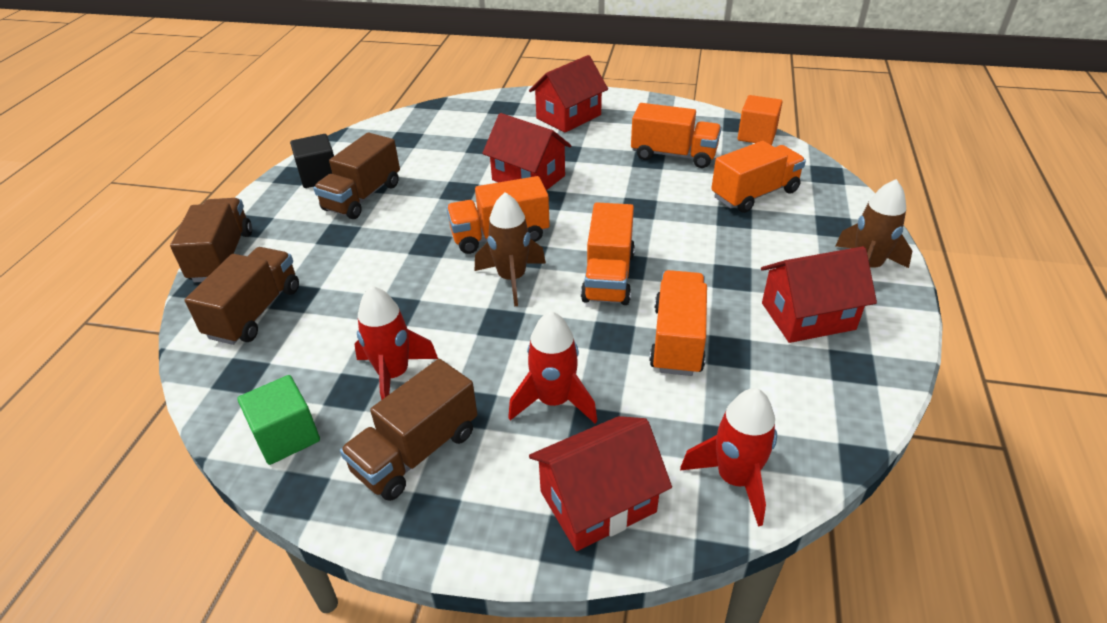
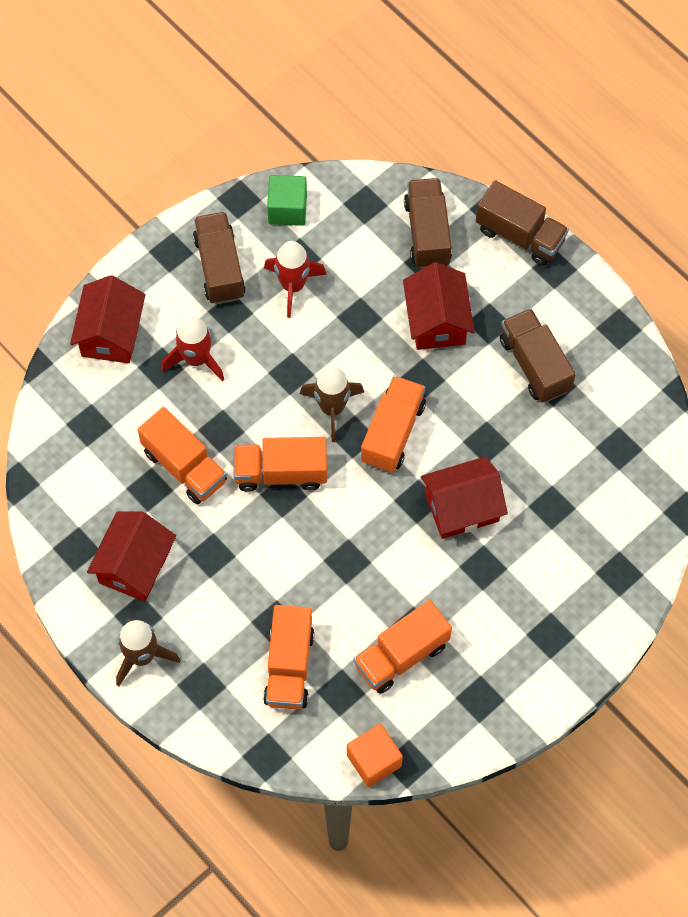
camera: 125 degrees right, 25 degrees up
brown truck [185,247,299,345] -> brown truck turned 150 degrees counterclockwise [404,178,452,269]
black cube [290,134,334,188] -> none
red house [529,55,608,132] -> red house moved to [403,262,475,350]
orange truck [581,202,635,305] -> orange truck turned 45 degrees counterclockwise [234,437,327,492]
red rocket [680,388,777,526] -> none

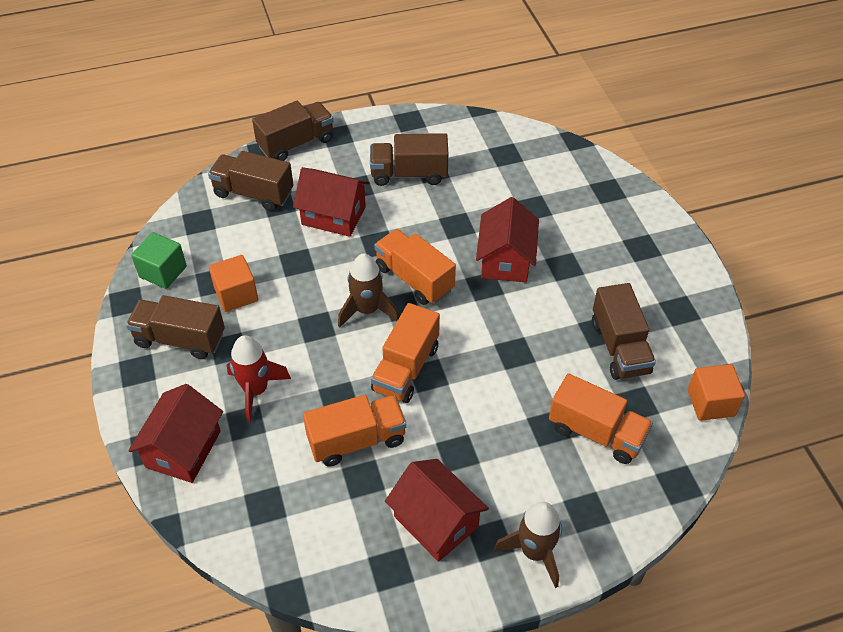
camera: 65 degrees left, 15 degrees down
red house [70,275,145,364] -> red house turned 75 degrees clockwise [128,384,223,483]
red rocket [264,241,327,318] -> orange cube [209,255,258,312]
orange truck [353,600,452,694] -> brown truck [592,283,656,380]

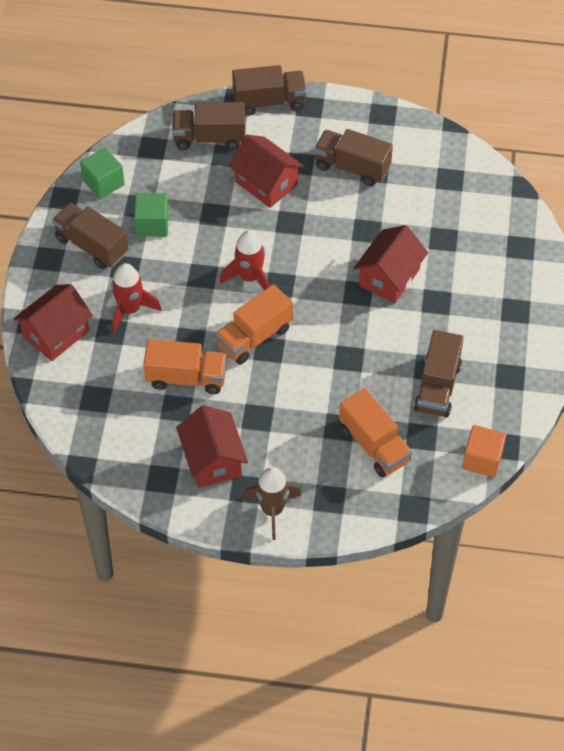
camera: 25 degrees right, 5 degrees up
brown truck [208,151,293,211] -> brown truck turned 45 degrees counterclockwise [172,102,245,150]
orange cube [209,255,258,312] -> green cube [134,193,169,237]
brown rocket [338,253,399,328] -> red rocket [220,231,270,290]
orange truck [374,229,456,305] -> none

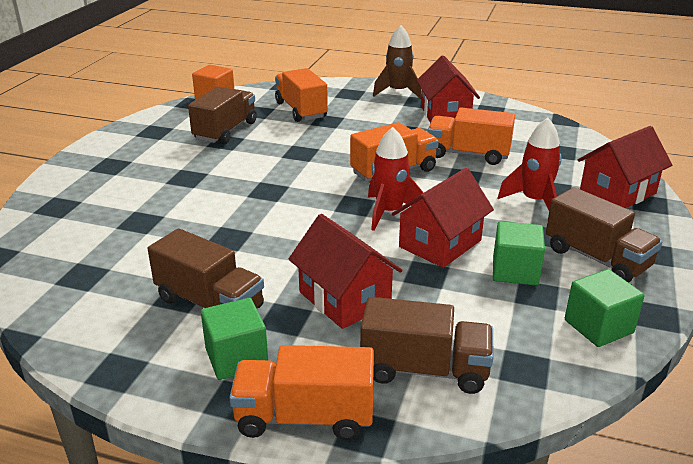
camera: 170 degrees left, 25 degrees down
brown truck [232,65,307,116] -> orange truck [229,345,374,440]
red house [353,225,428,303] -> red house moved to [392,168,494,268]
none -> green cube [201,298,268,380]

